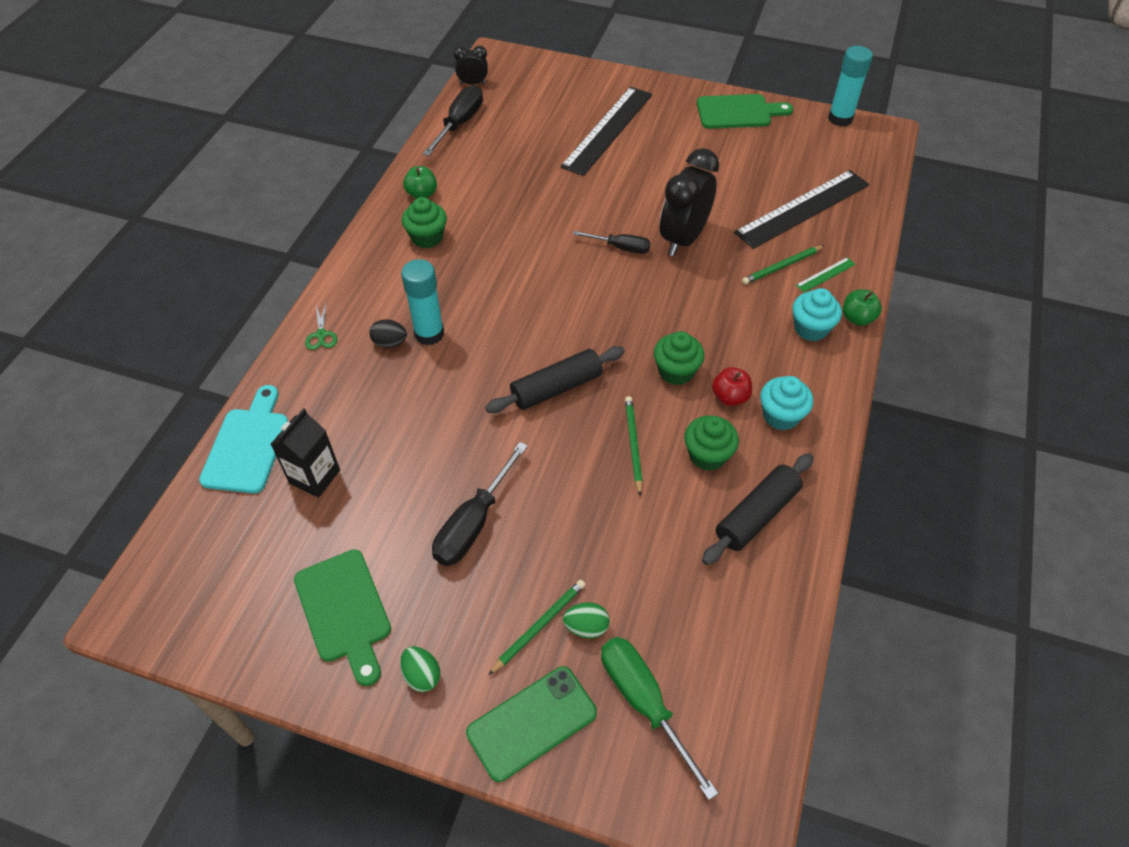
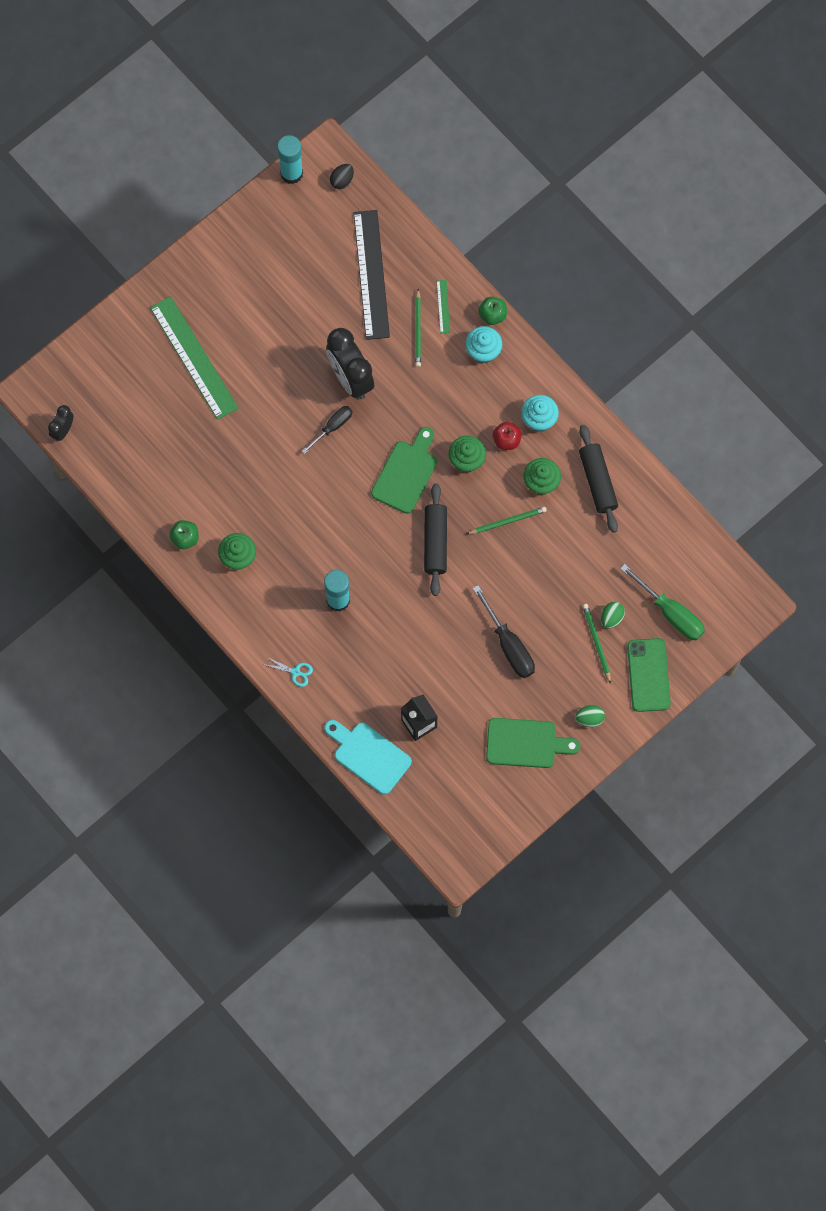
camera: 60 degrees left, 20 degrees up
green scissors [305,303,337,350] -> turquoise scissors [263,657,313,687]
black egg [369,319,407,348] -> black egg moved to [330,164,354,189]
black screwdriver [422,85,483,156] -> none
black ruler [560,87,652,176] -> green ruler [150,296,238,420]
green screwdriver [601,637,718,800] -> green screwdriver turned 135 degrees counterclockwise [620,564,705,641]
green pencil [625,396,643,496] -> green pencil turned 135 degrees clockwise [466,507,547,534]
green cutting board [697,94,793,129] -> green cutting board moved to [371,427,437,514]

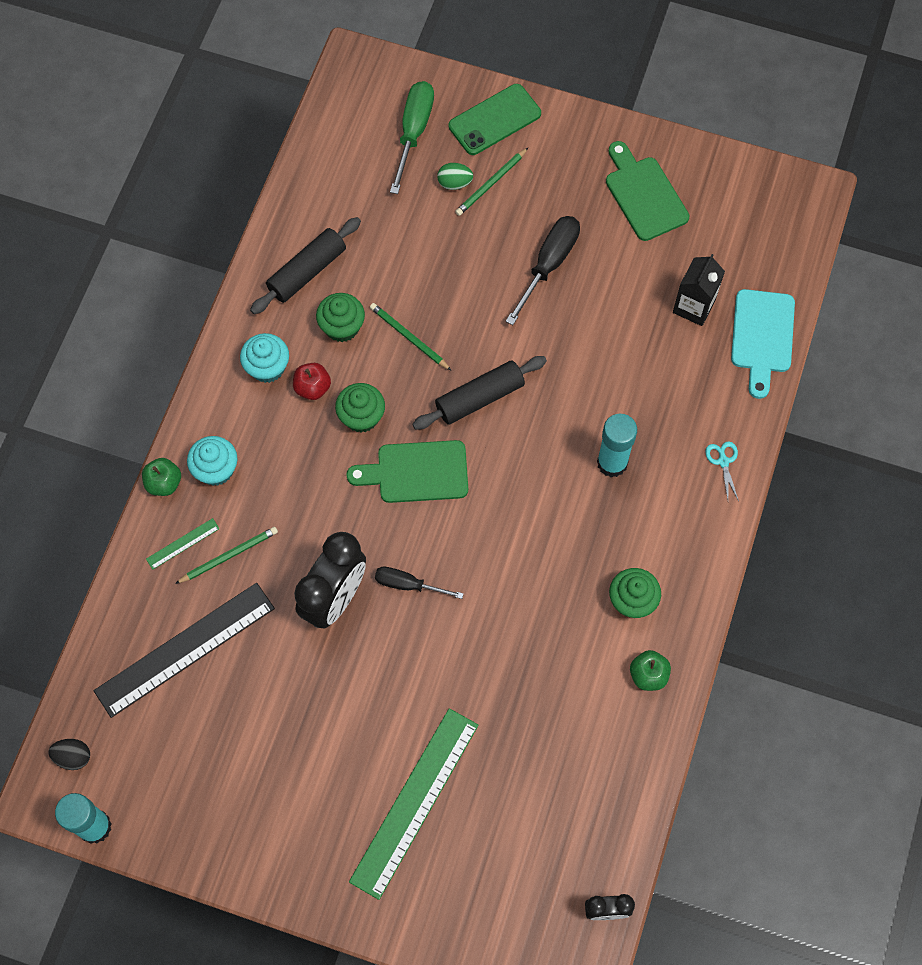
camera: 120 degrees left, 5 degrees down
green egg [575,705,605,727] -> none

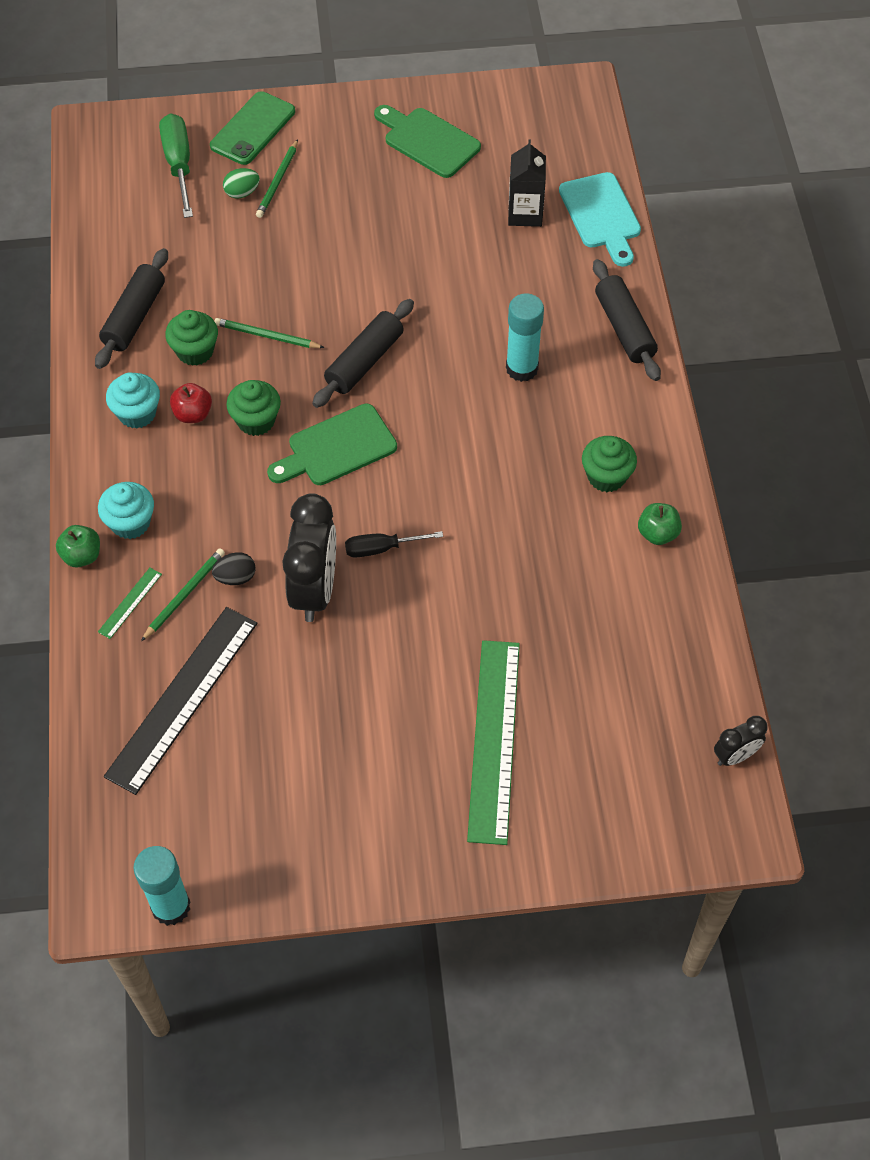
camera: 25 degrees left, 10 degrees down
black egg [48,739,90,770] -> black egg moved to [212,552,256,585]
black screwdriver [506,216,580,325] -> none
turquoise scissors [705,441,739,501] -> black rolling pin [593,259,661,381]

